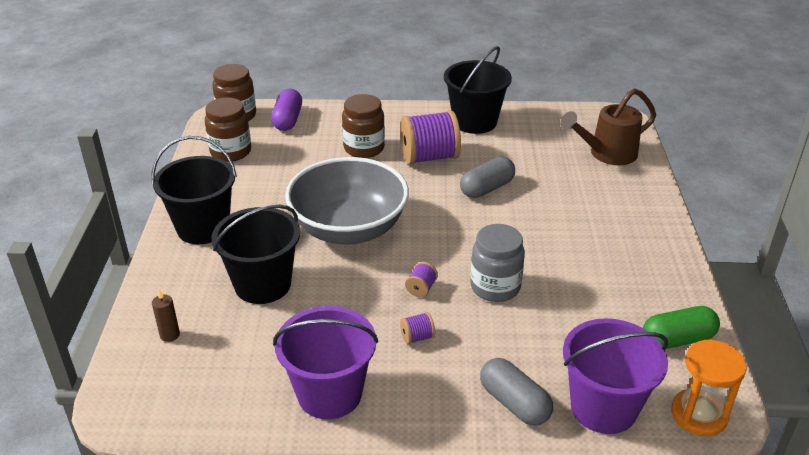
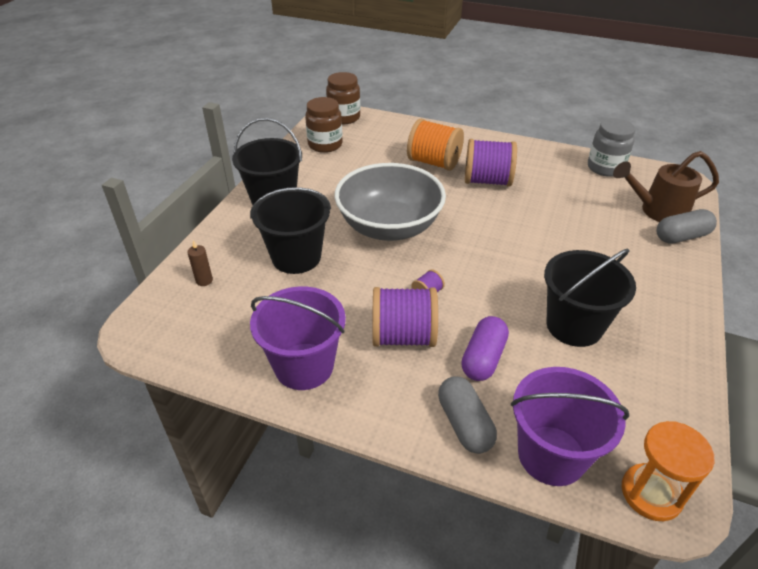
camera: 20 degrees right, 5 degrees up
purple capsule [271,88,302,131] -> purple capsule moved to [461,316,509,381]
brown jar [342,94,385,158] -> orange spool [407,119,464,171]
purple spool [400,312,435,344] -> purple spool [372,287,438,347], size x2.31
black bucket [444,46,512,134] -> black bucket moved to [544,249,636,347]
grey capsule [460,157,515,198] -> grey capsule moved to [656,209,717,244]
grey jar [470,224,525,302] -> grey jar moved to [588,118,635,177]
green capsule [643,306,720,349] -> none

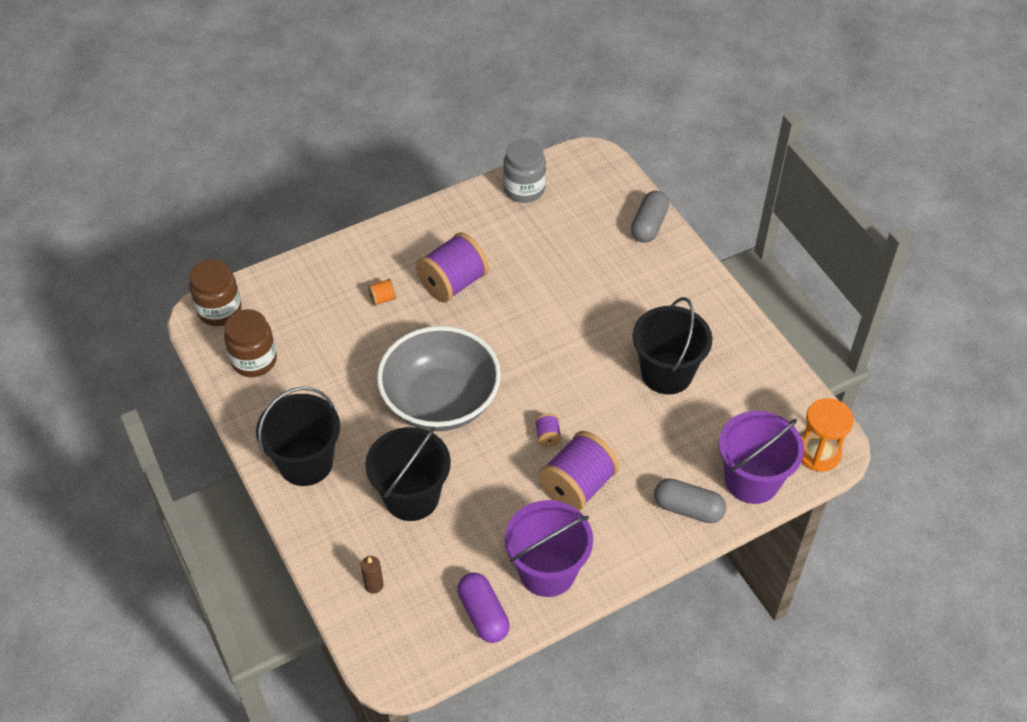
camera: 50 degrees left, 10 degrees up
orange spool [407,119,464,171] -> orange spool [368,278,397,306], size x0.43
purple capsule [461,316,509,381] -> purple capsule moved to [457,572,510,643]
brown watering can [613,151,719,222] -> none

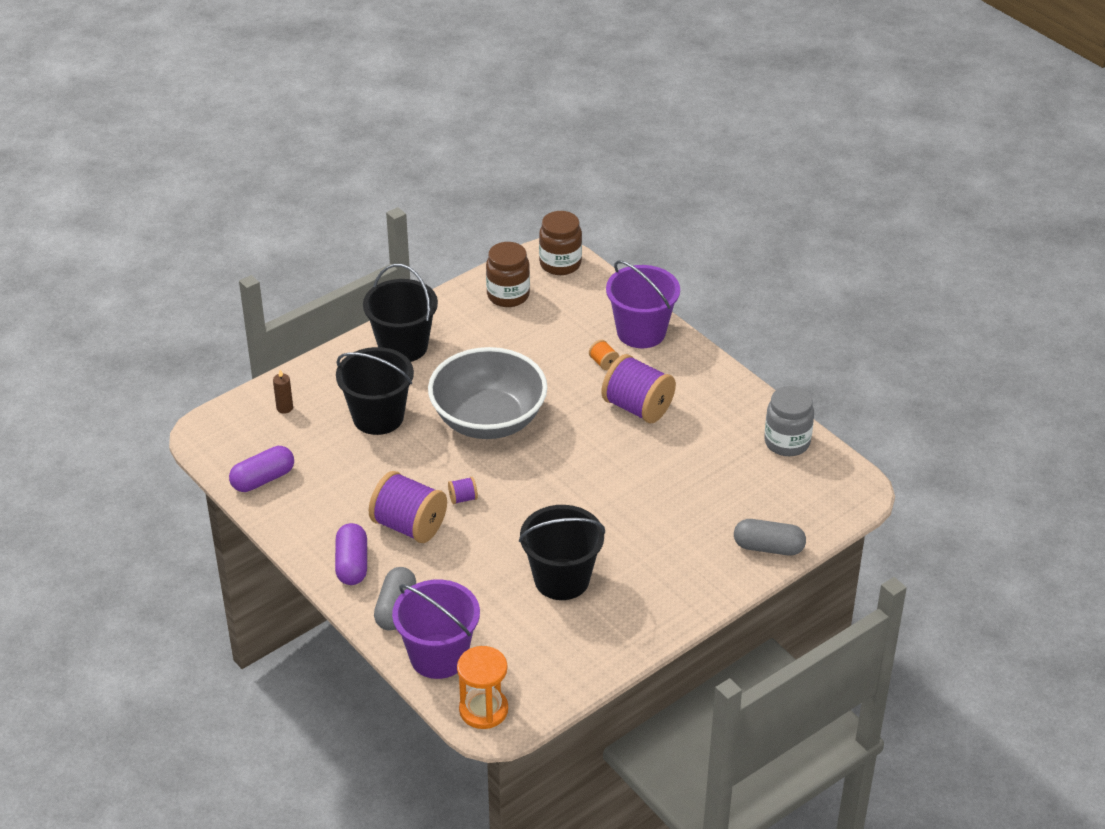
camera: 80 degrees right, 10 degrees down
purple bucket [505,500,593,597] -> purple bucket moved to [606,260,680,348]
none -> purple capsule [335,523,367,585]

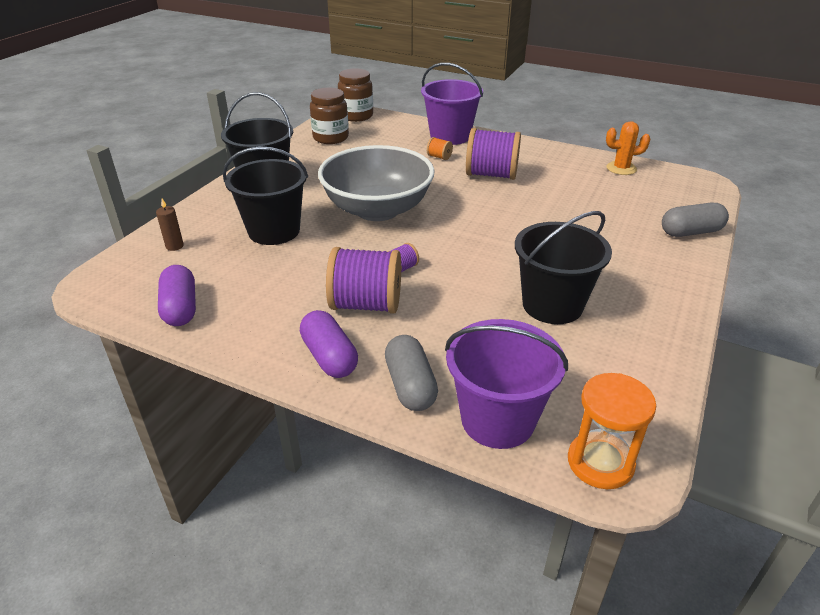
camera: 25 degrees left, 5 degrees down
purple capsule [229,446,294,492] -> purple capsule turned 45 degrees counterclockwise [158,265,196,326]
grey jar [764,386,814,456] -> orange cactus [606,121,650,175]

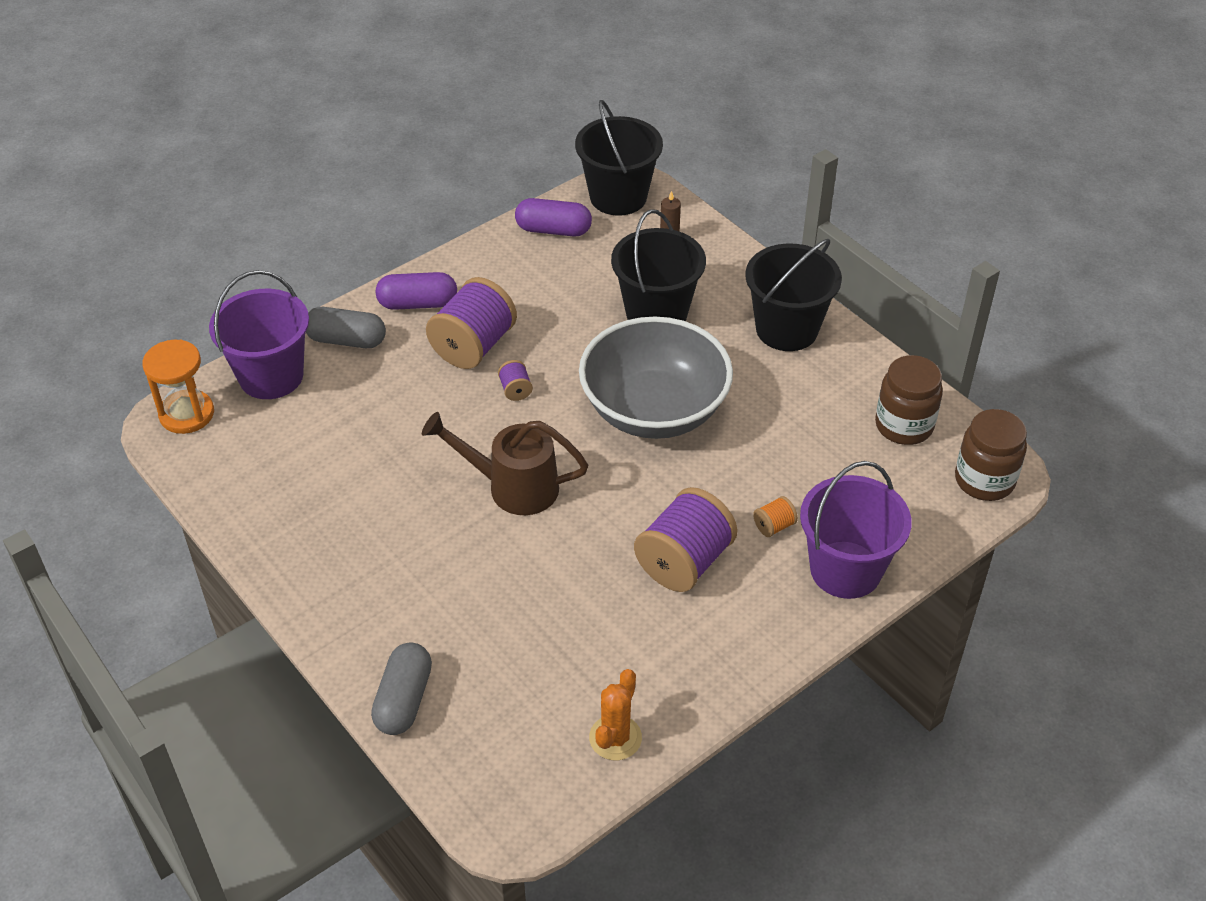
camera: 115 degrees right, 10 degrees up
black bucket [515,211,612,324] -> black bucket moved to [575,100,663,216]
none -> brown watering can [422,412,588,515]

